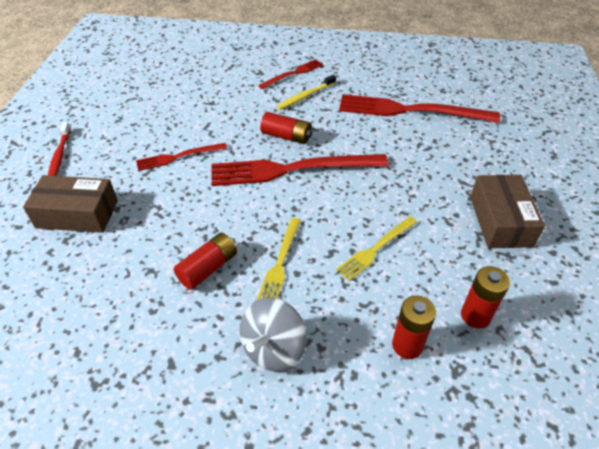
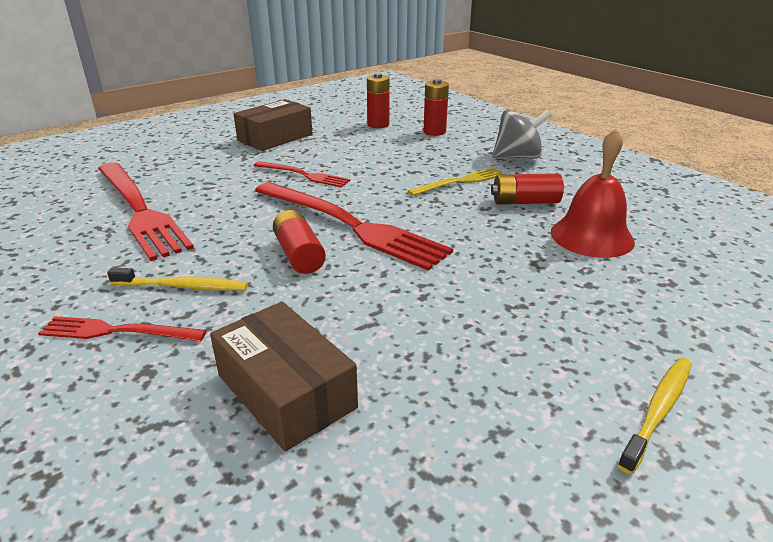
camera: 135 degrees left, 15 degrees down
brown box [23,175,118,233] -> brown box moved to [210,302,358,451]
red toothbrush [48,122,71,176] -> yellow toothbrush [618,358,692,474]
red fork [136,143,227,171] -> red fork moved to [253,161,350,188]
yellow fork [336,216,417,281] -> none
none -> red bell [551,129,635,258]

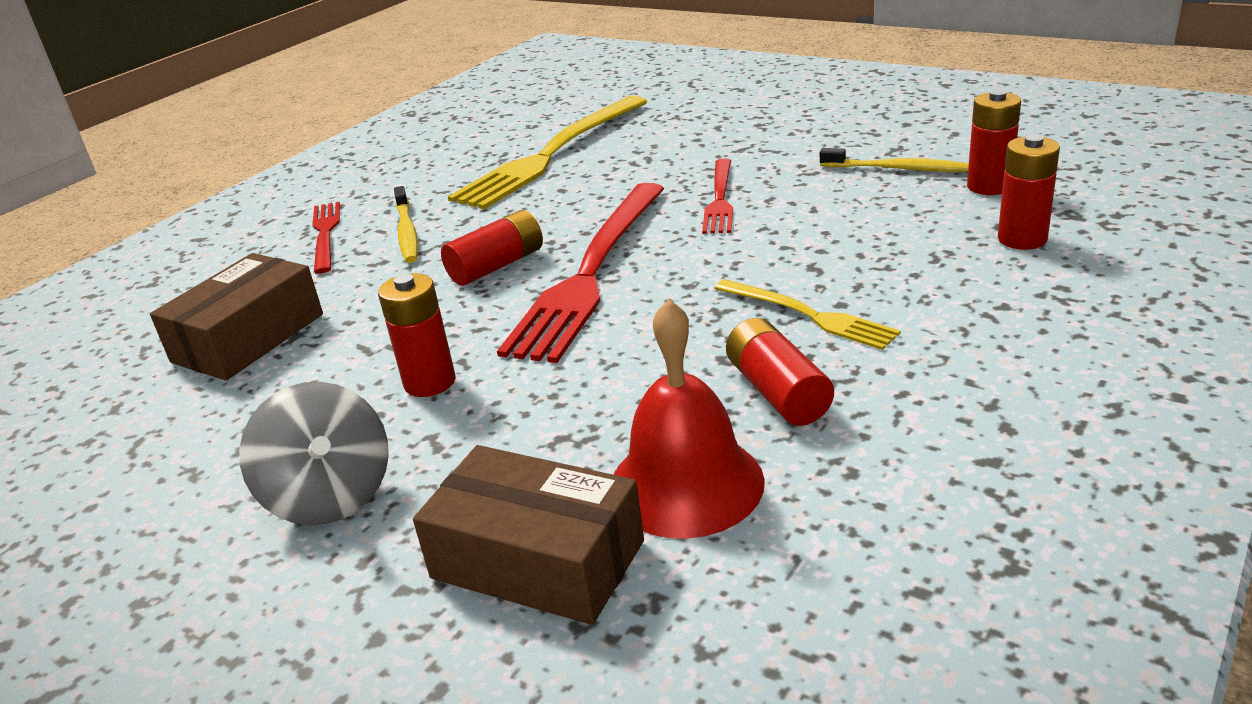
camera: 75 degrees right, 0 degrees up
red fork [98,162,194,261] -> yellow fork [448,95,648,209]
brown box [234,99,313,151] -> brown box moved to [413,445,644,625]
grey spinning top [492,110,552,159] -> grey spinning top moved to [239,382,389,525]
yellow toothbrush [618,358,692,474] -> yellow toothbrush moved to [820,148,969,172]
none -> red battery [378,273,456,397]

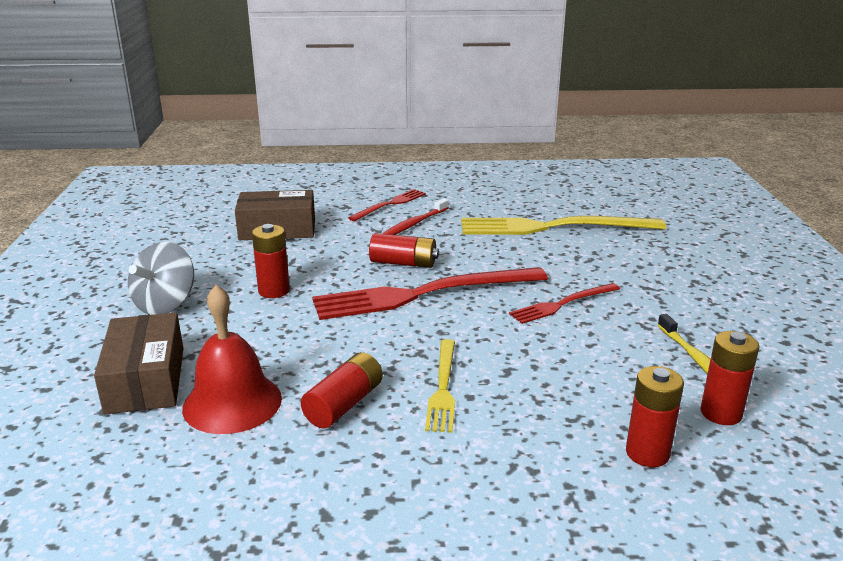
camera: 50 degrees right, 5 degrees down
yellow toothbrush [394,186,418,263] -> red toothbrush [382,198,449,235]

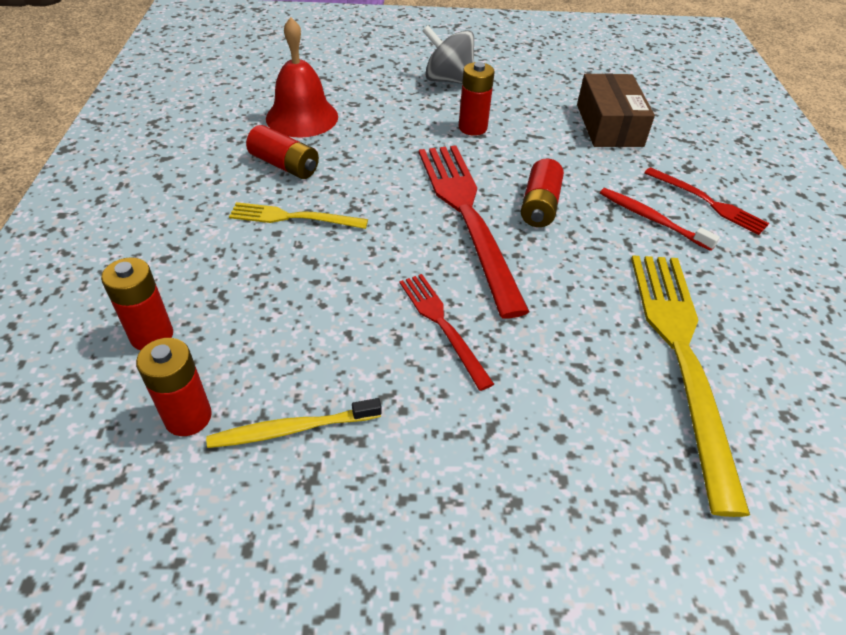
camera: 90 degrees right, 20 degrees up
brown box [94,313,183,415] -> none

